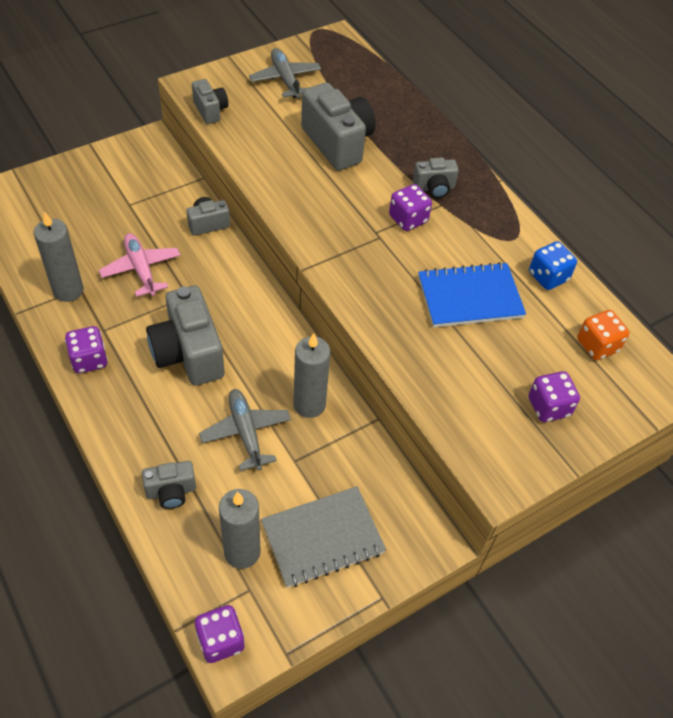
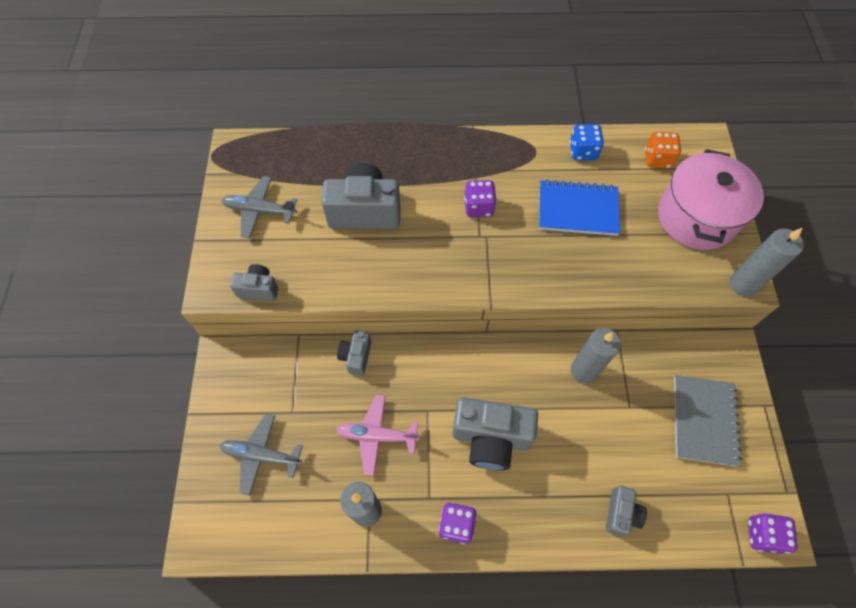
camera: 55 degrees left, 10 degrees up
grey plane [199,389,291,471] -> grey plane moved to [220,414,303,496]
grey candle [219,489,261,569] -> grey candle moved to [730,228,804,296]
grey camera [413,158,459,198] -> none
blue notebook [418,262,526,327] -> blue notebook turned 75 degrees clockwise [539,179,620,236]
purple dice [529,371,580,422] -> pink pot [658,149,764,250]

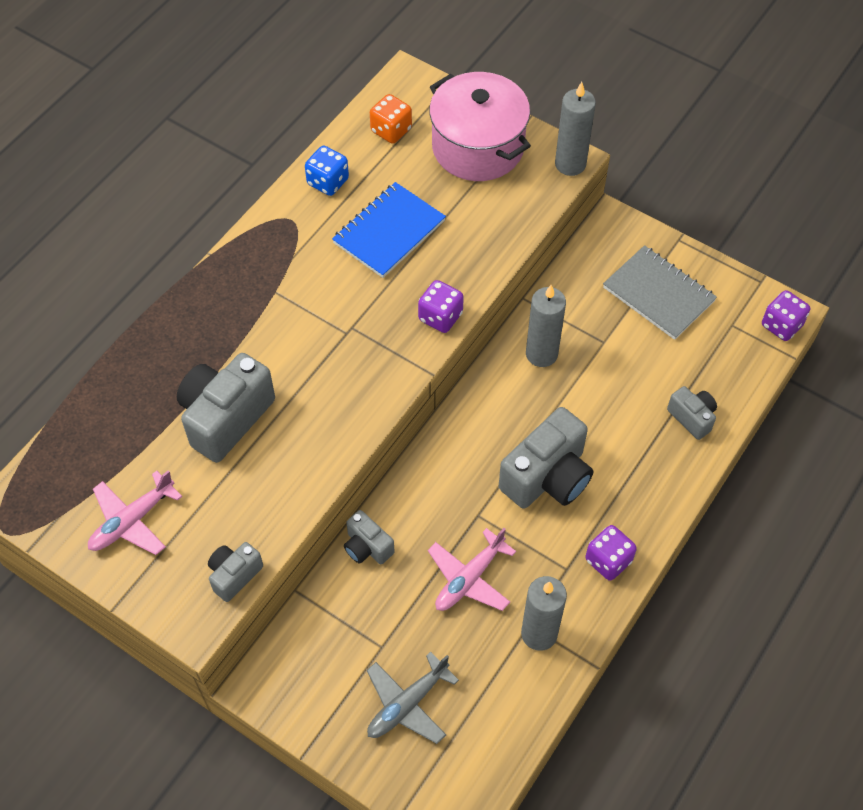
camera: 55 degrees left, 5 degrees down
grey plane [221,176,297,238] -> pink plane [88,470,182,555]
purple dice [464,180,497,217] -> purple dice moved to [418,280,464,333]

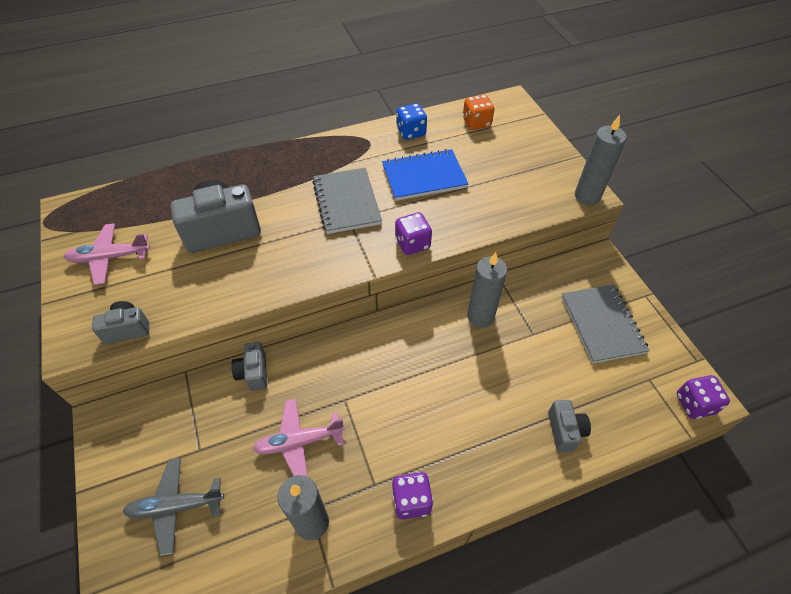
camera: 35 degrees right, 5 degrees down
pink pot [429,72,531,181] -> none
grey camera [499,407,593,509] -> none
none -> grey notebook [312,168,382,234]

